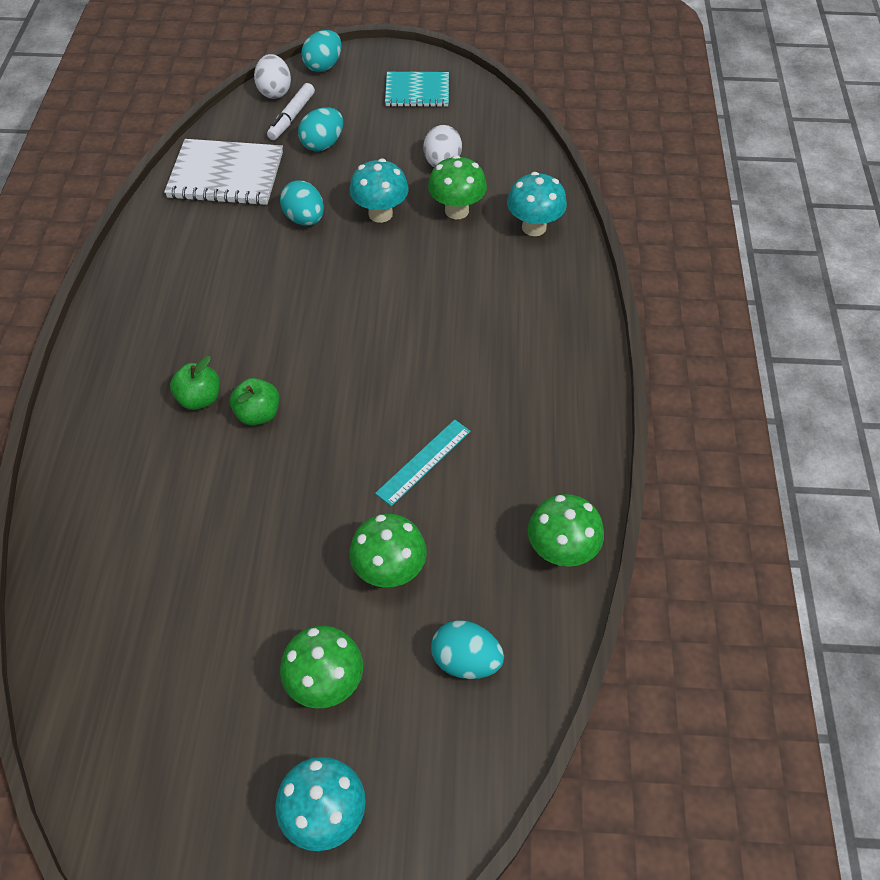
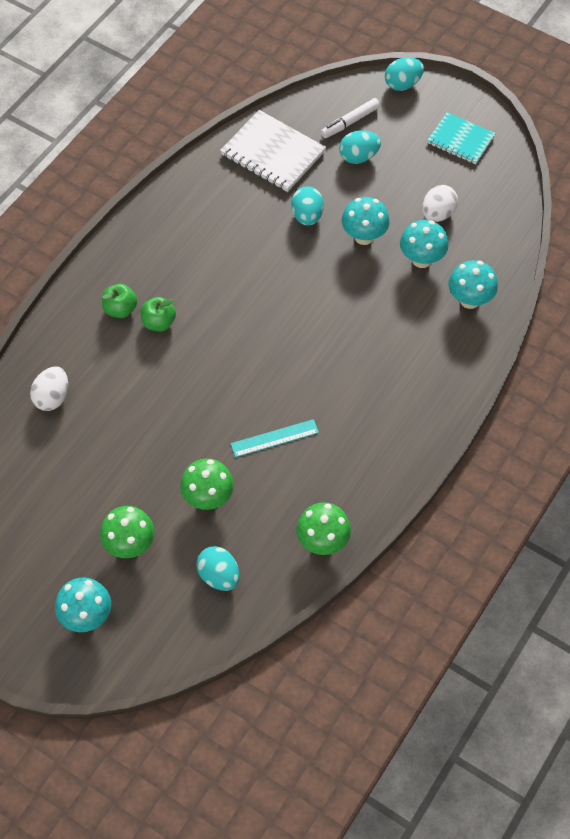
camera: 30 degrees right, 5 degrees up
green apple [230,378,279,425] -> green apple moved to [102,284,137,318]
white egg [254,54,291,99] -> white egg moved to [30,367,68,411]
green mushroom [428,155,487,219] -> turquoise mushroom [400,220,448,268]

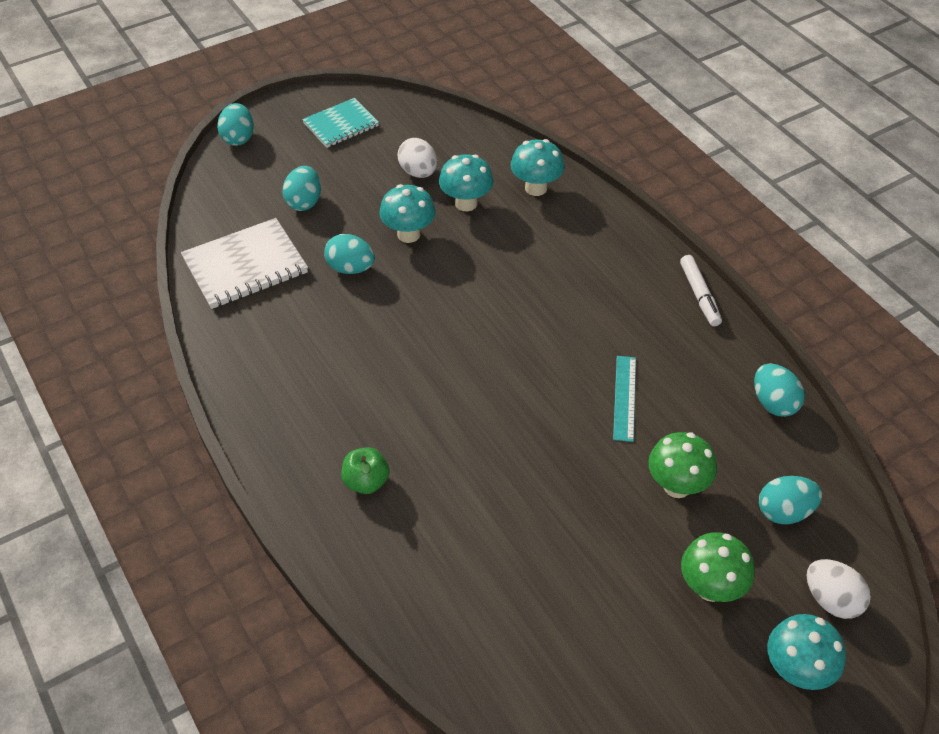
camera: 65 degrees left, 10 degrees down
white egg [30,367,68,411] -> white egg moved to [806,559,871,619]
green apple [141,297,176,331] -> none
green mushroom [296,502,351,555] -> turquoise egg [754,364,805,417]
white marker [321,98,380,138] -> white marker moved to [680,255,722,326]

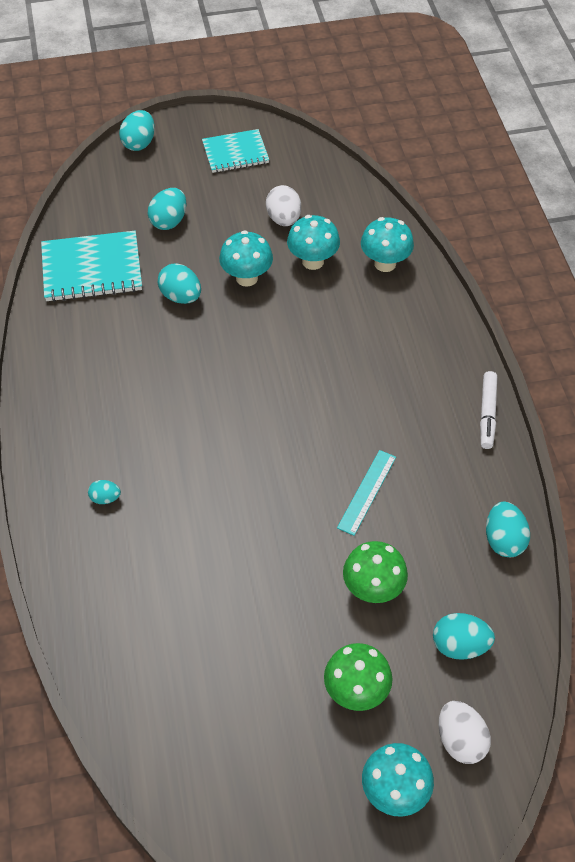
camera: 20 degrees right, 5 degrees up
white notebook [181,218,308,309] -> turquoise notebook [41,231,142,302]
green apple [341,447,389,494] -> turquoise egg [88,480,121,504]

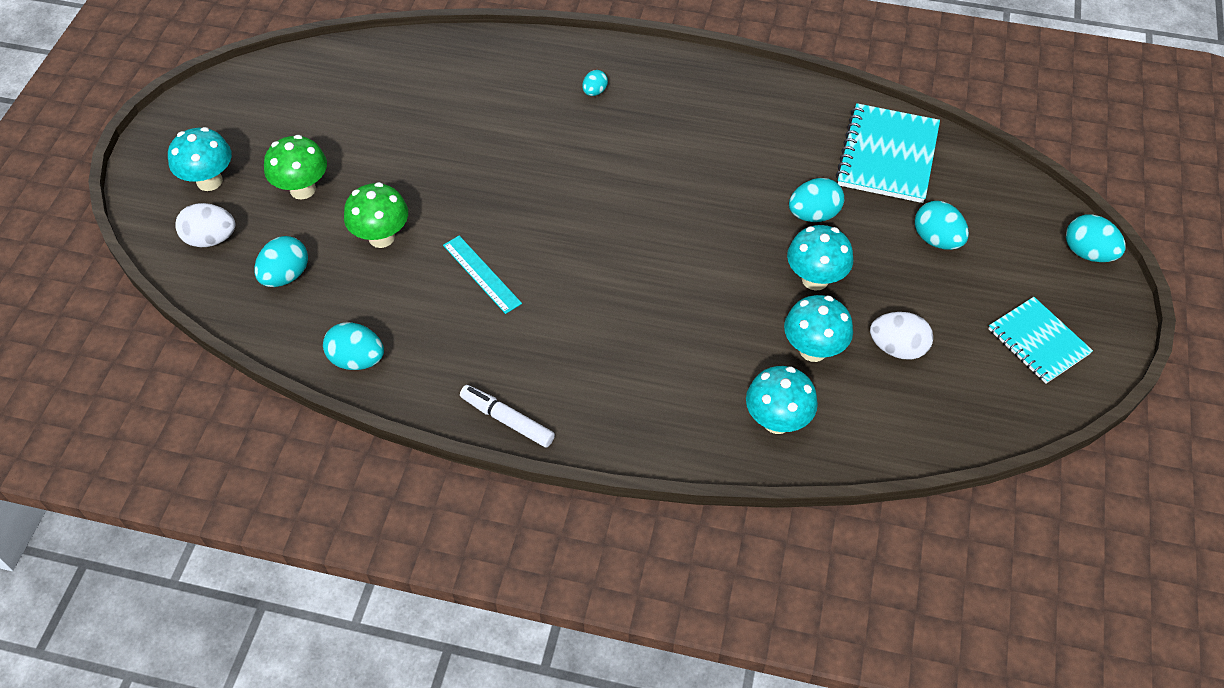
camera: 115 degrees right, 0 degrees up
turquoise notebook [202,129,269,173] -> turquoise notebook turned 45 degrees counterclockwise [988,297,1093,384]

